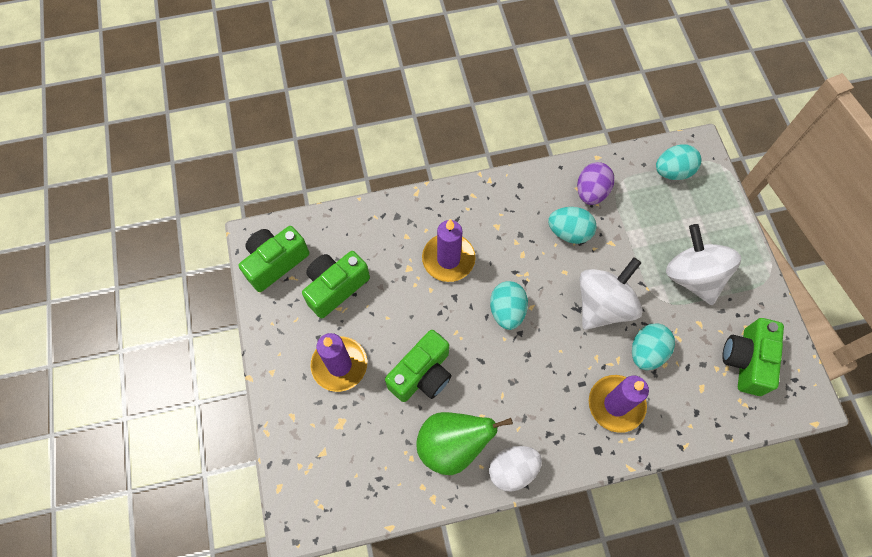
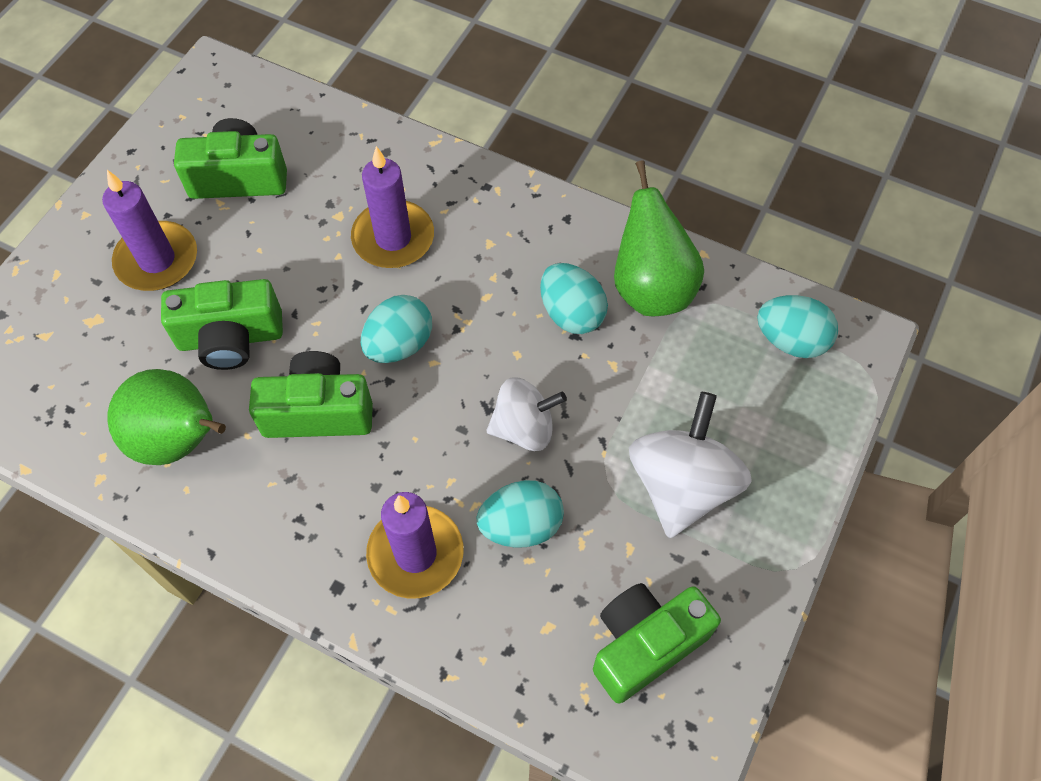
camera: 40 degrees right, 5 degrees down
green camera [239,226,310,292] -> green camera moved to [249,351,373,438]
white egg [489,446,542,492] -> none
purple egg [577,162,614,205] -> green pear [614,160,704,316]
white spinning top [579,257,643,330] -> white spinning top [486,377,567,451], size x0.66

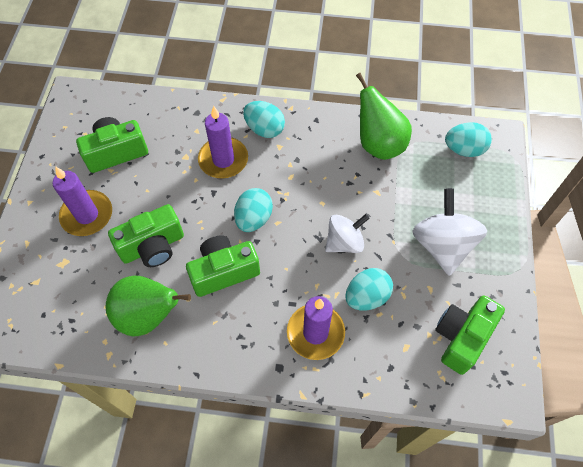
camera: 20 degrees left, 0 degrees up
turquoise egg [540,263,608,334] -> turquoise egg moved to [243,101,285,138]

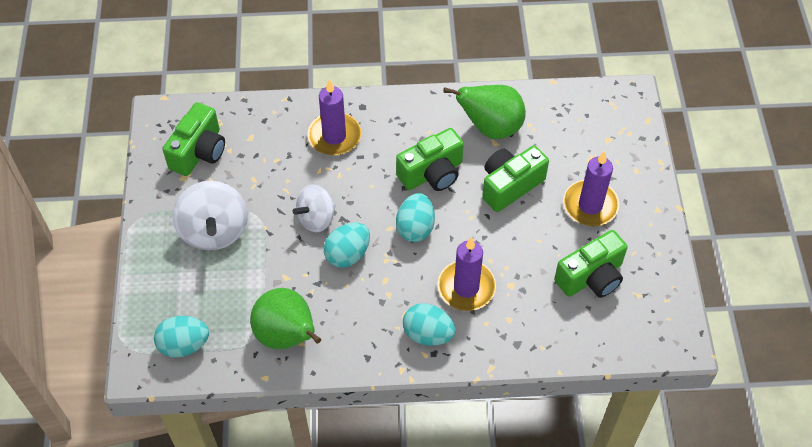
camera: 170 degrees right, 5 degrees down
turquoise egg [345,268,393,311] -> turquoise egg moved to [324,223,370,268]

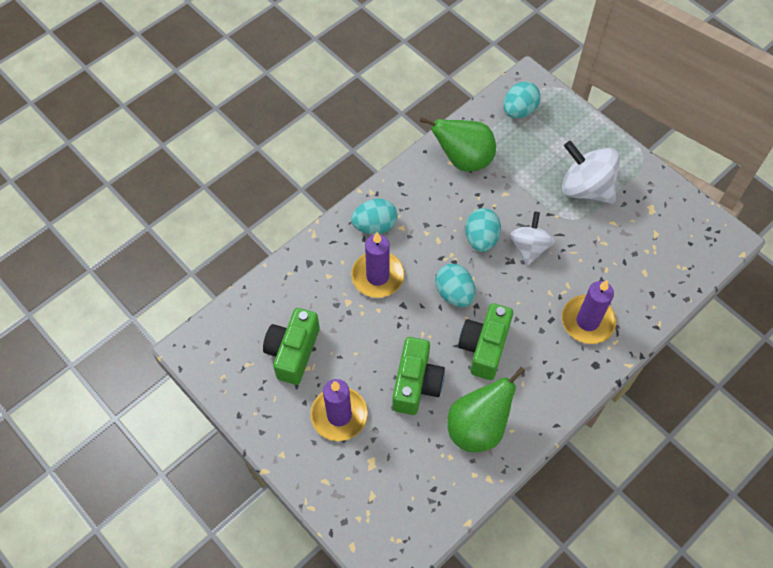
camera: 140 degrees right, 5 degrees up
green camera [163,102,225,176] -> none

